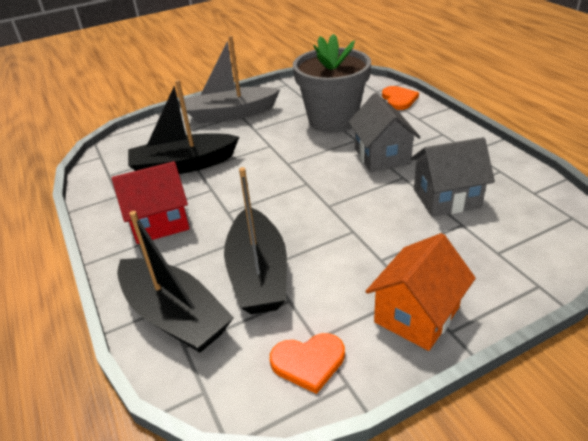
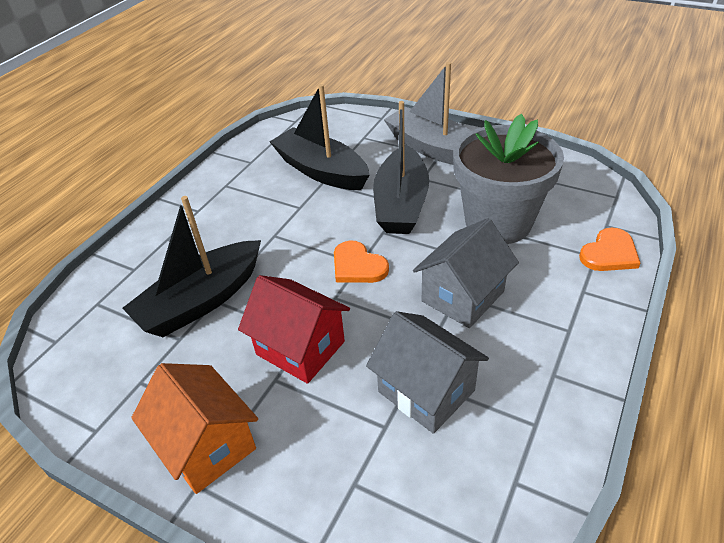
camera: 55 degrees right, 5 degrees up
red house [112,161,190,244] -> red house moved to [238,275,350,384]
black boat [117,211,234,353] -> black boat moved to [373,101,429,234]
orange heart [270,333,345,394] -> orange heart moved to [334,240,389,283]
orange house [365,233,476,351] -> orange house turned 45 degrees clockwise [131,363,258,494]

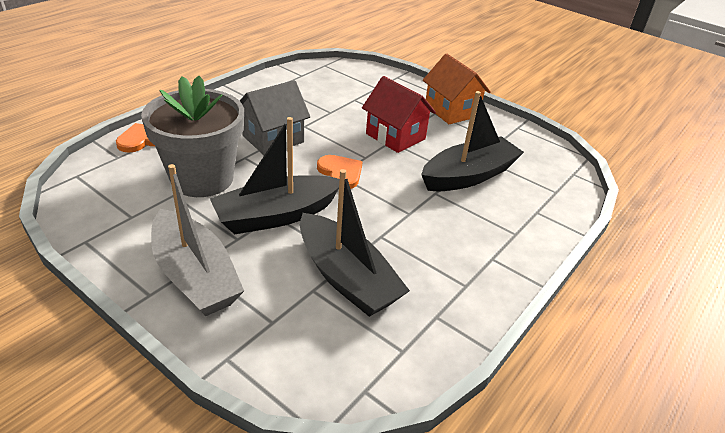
camera: 175 degrees left, 5 degrees down
grey house [366,311,489,434] -> none
black boat [373,101,429,234] -> black boat turned 135 degrees counterclockwise [210,117,339,234]

